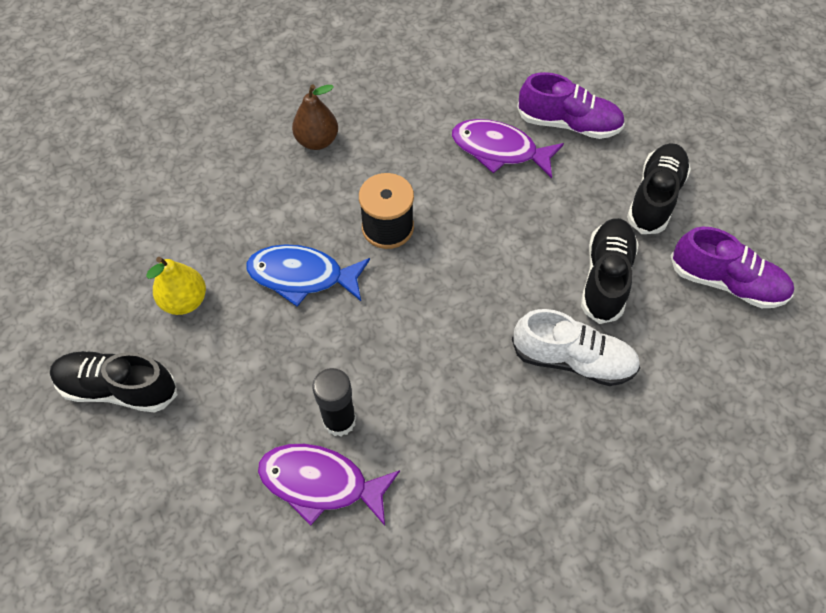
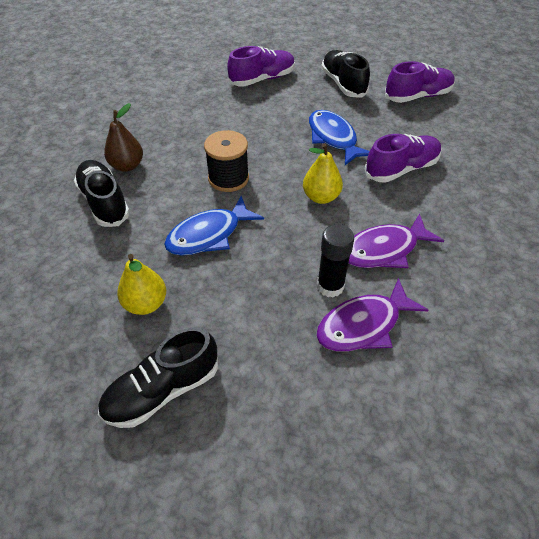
camera: 45 degrees left, 10 degrees down
purple fish [452,119,564,178] -> purple fish moved to [349,214,444,268]
white shoe [512,309,640,386] -> purple shoe [365,134,442,183]
black shoe [581,218,639,324] -> black shoe moved to [74,160,130,227]
none -> yellow pear [303,143,343,204]
none -> blue fish [309,110,370,165]

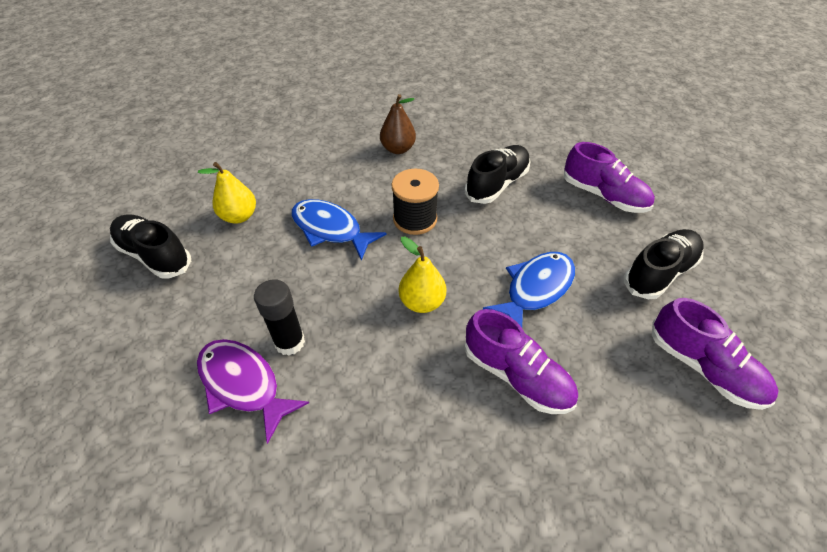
camera: 70 degrees right, 0 degrees up
black shoe [74,160,130,227] -> black shoe moved to [465,145,531,204]
purple fish [349,214,444,268] -> none

